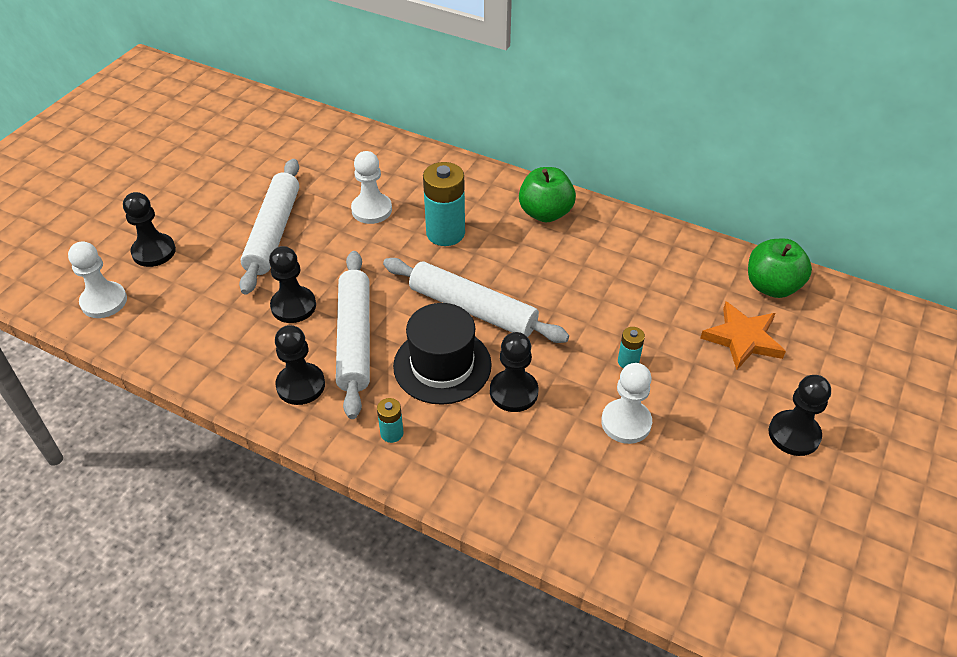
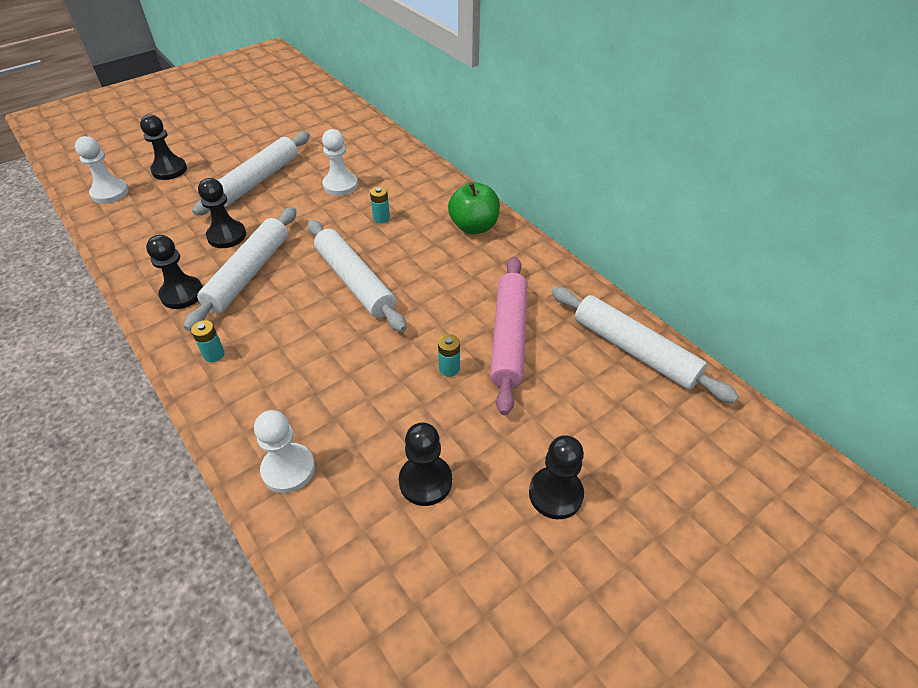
camera: 25 degrees right, 0 degrees up
black hat [393,303,492,405] -> none
turquoise battery [423,162,465,246] -> turquoise battery [370,186,390,223], size x0.49
black pawn [490,332,538,412] -> black pawn moved to [399,423,452,506]
white pawn [601,363,652,444] -> white pawn moved to [254,410,315,493]
orange star [700,302,786,370] -> none
green apple [748,239,812,298] -> white rolling pin [552,287,739,403]
none -> pink rolling pin [490,257,528,415]

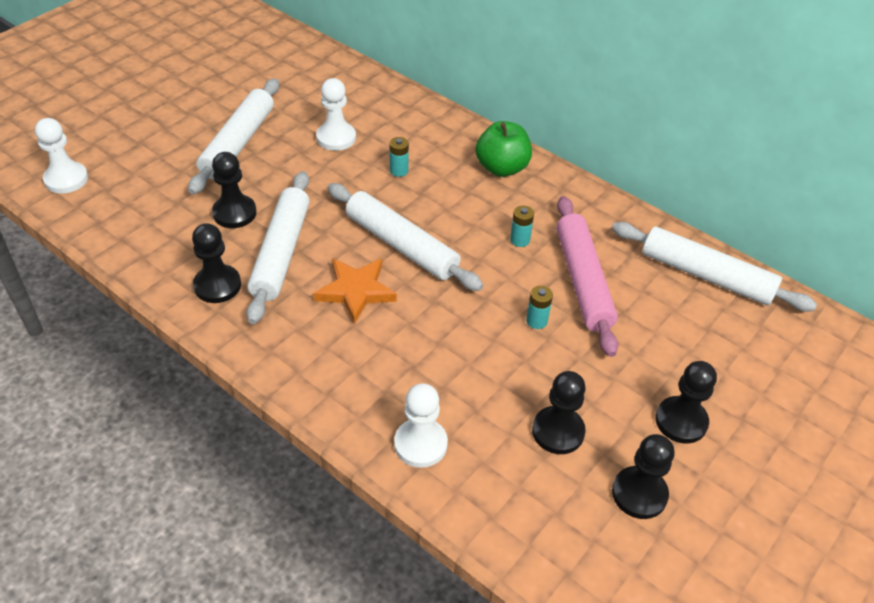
camera: 15 degrees left, 0 degrees up
black pawn [140,114,187,180] -> black pawn moved to [612,434,675,519]
turquoise battery [191,320,225,362] -> turquoise battery moved to [510,206,534,247]
none -> orange star [313,258,397,324]

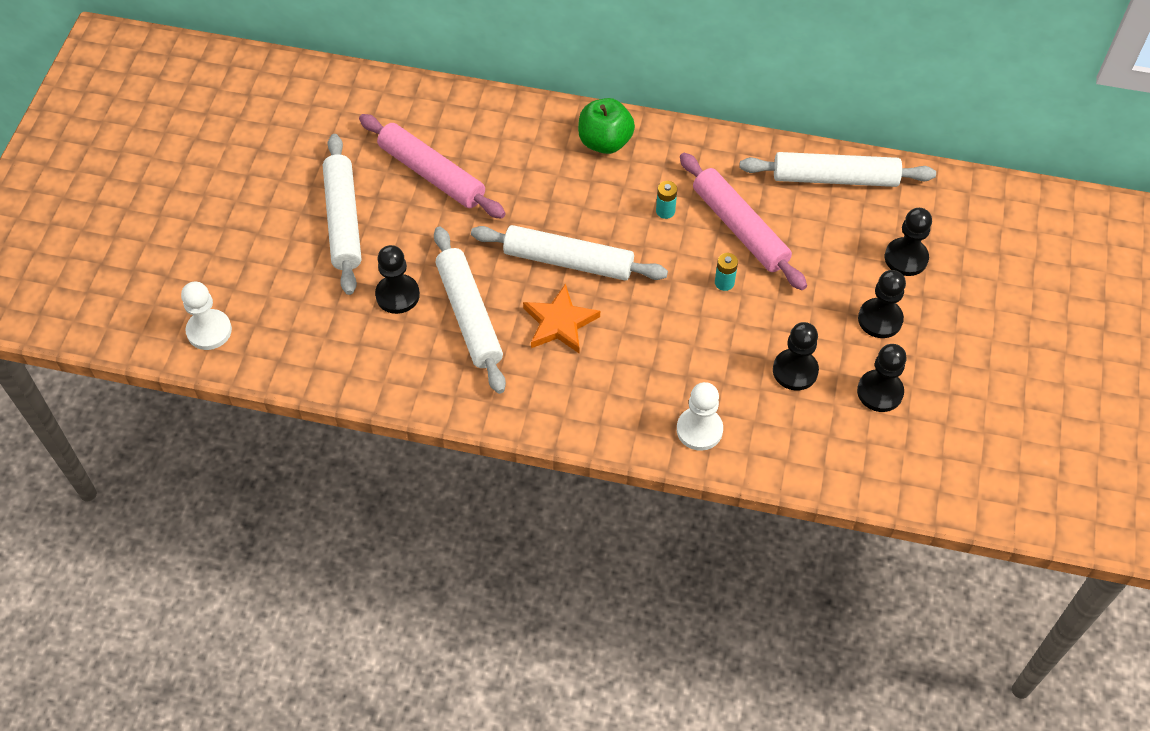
camera: 25 degrees left, 10 degrees up
black pawn [192,223,241,303] -> black pawn moved to [885,208,932,276]
white pawn [316,78,356,151] -> pink rolling pin [359,114,506,219]
turquoise battery [389,137,409,177] -> none

